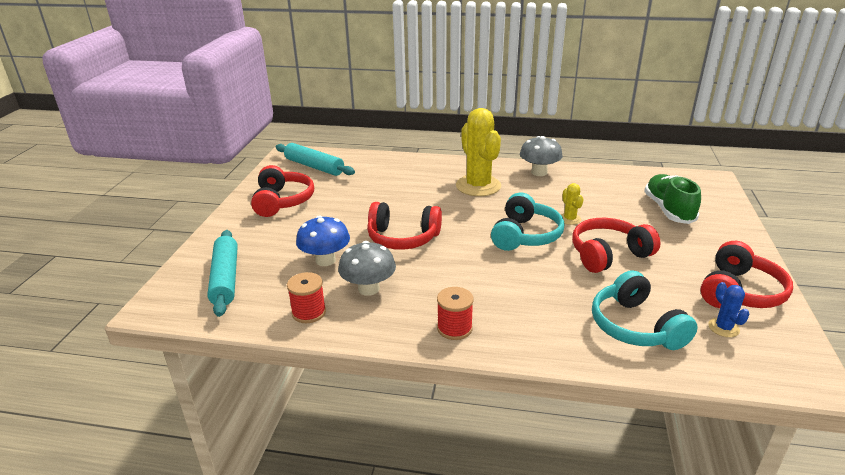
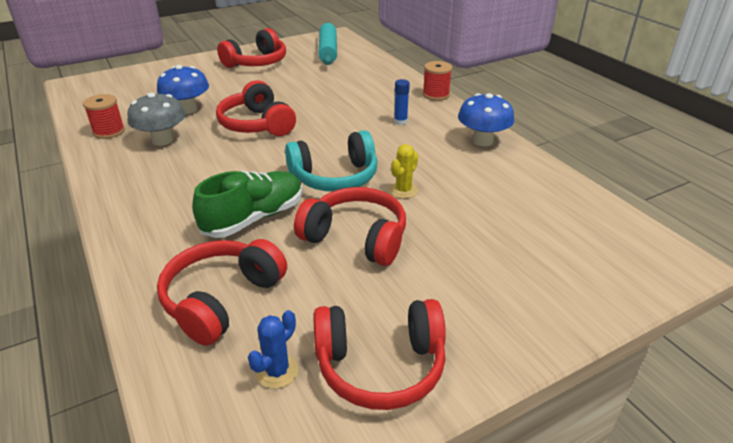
camera: 50 degrees right, 5 degrees up
turquoise rolling pin [207,230,238,317] -> none
red spool [437,287,474,340] -> red spool moved to [423,61,452,101]
yellow cactus [456,108,501,196] -> blue glue stick [394,79,410,125]
grey mushroom [520,136,562,176] -> blue mushroom [458,93,514,146]
turquoise headphones [592,270,698,350] -> red headphones [157,239,287,346]
green shoe [644,174,701,224] -> green shoe moved to [192,171,303,238]

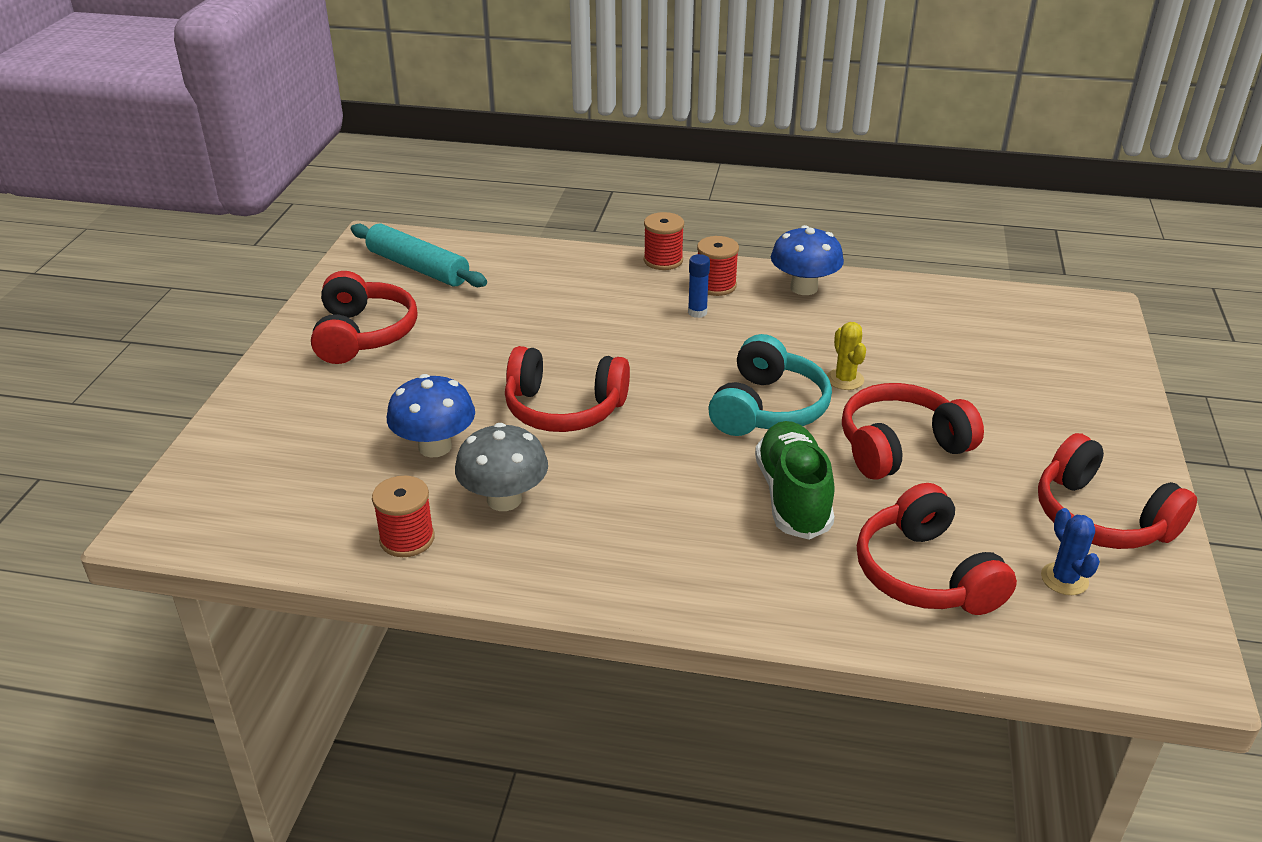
camera: 50 degrees left, 0 degrees up
red headphones [313,299,446,410] -> red headphones turned 105 degrees clockwise [1038,433,1197,549]
none -> red spool [697,236,739,296]

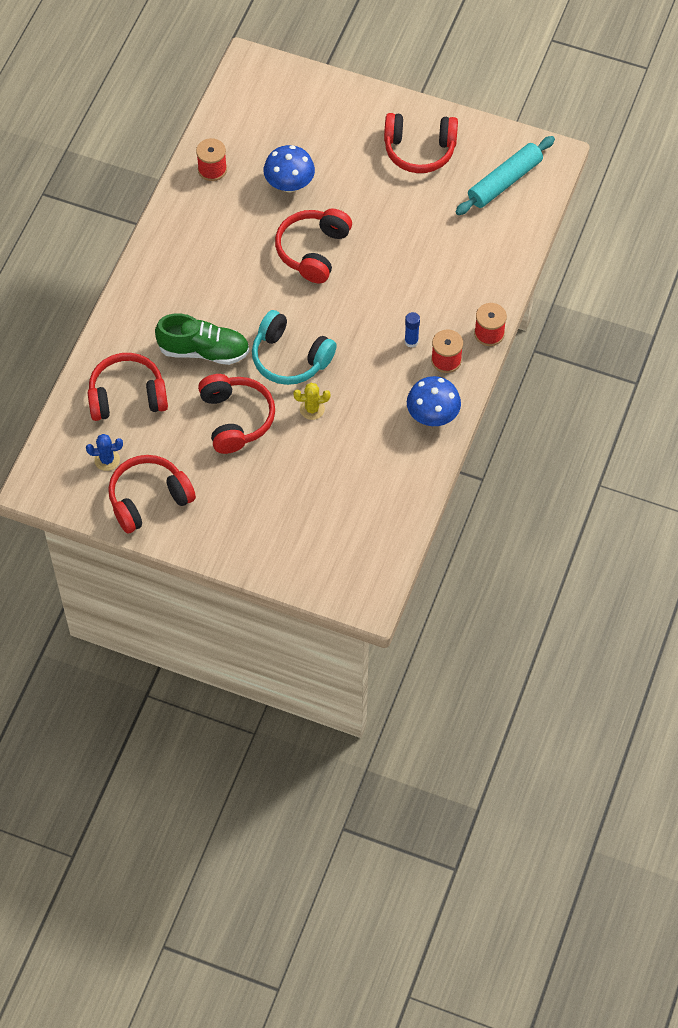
camera: 100 degrees right, 25 degrees up
grey mushroom [455,423,548,511] -> none

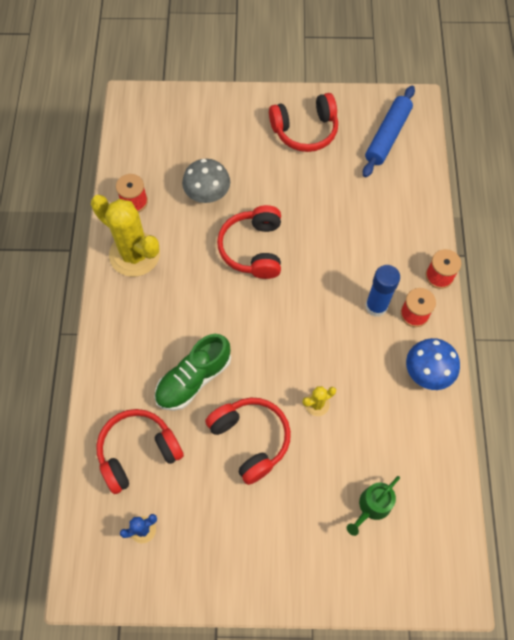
camera: 20 degrees left, 5 degrees up
red headphones [108,455,196,534] -> none
green shoe [155,314,249,365] -> green shoe turned 150 degrees clockwise [154,334,231,411]
turquoise headphones [252,310,337,385] -> none
blue mushroom [264,145,315,193] -> grey mushroom [182,159,230,203]
blue glue stick [405,312,420,348] -> blue glue stick [365,265,400,317], size x1.70
turquoise rolling pin [455,136,555,215] -> blue rolling pin [363,86,415,177]
none -> yellow cactus [91,195,160,277]
none -> green watering can [347,476,400,536]

